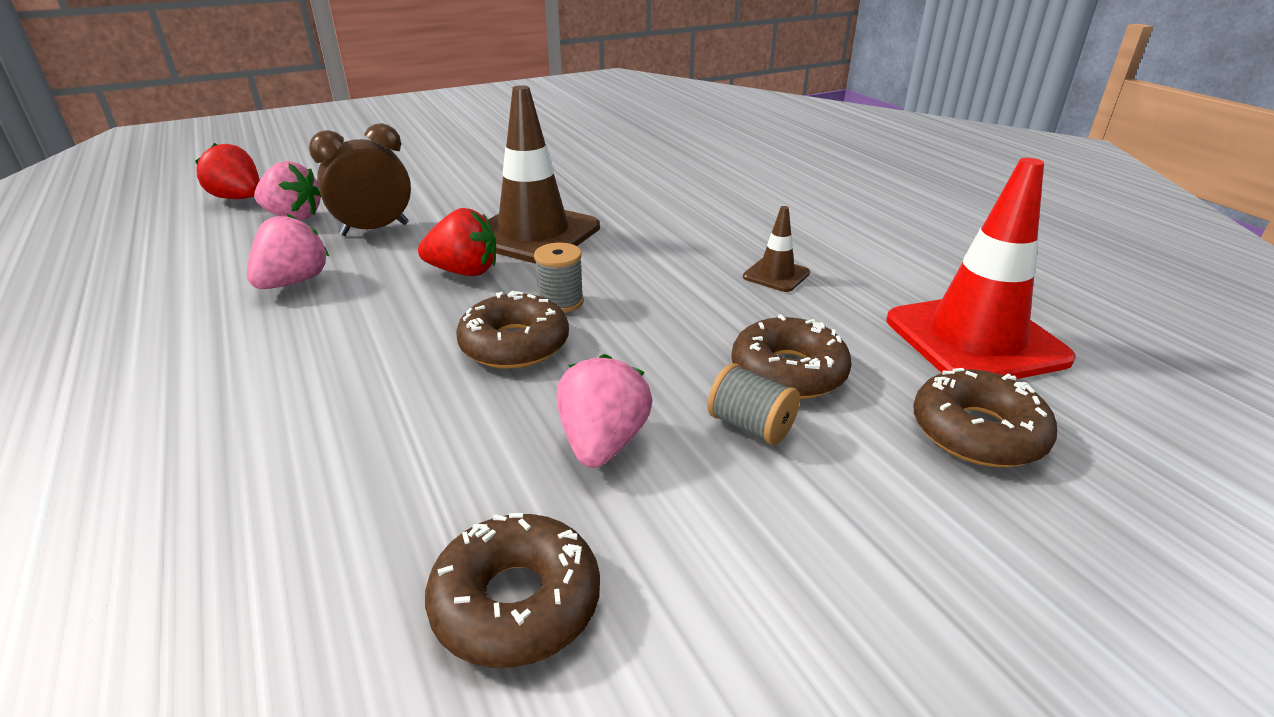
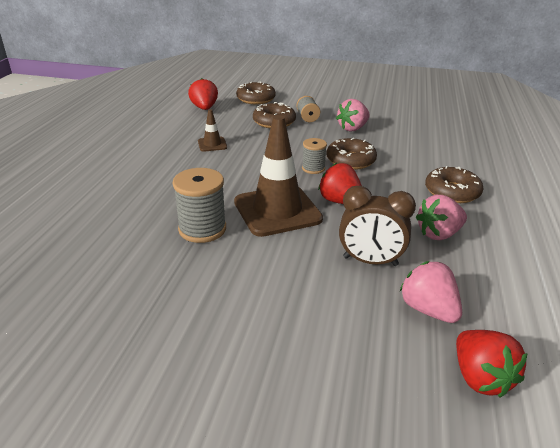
camera: 140 degrees left, 0 degrees up
brown donut [425,513,600,668] -> brown donut moved to [425,166,484,203]
red traffic cone [886,158,1076,379] -> red strawberry [188,78,218,110]
none -> grey spool [172,168,226,243]

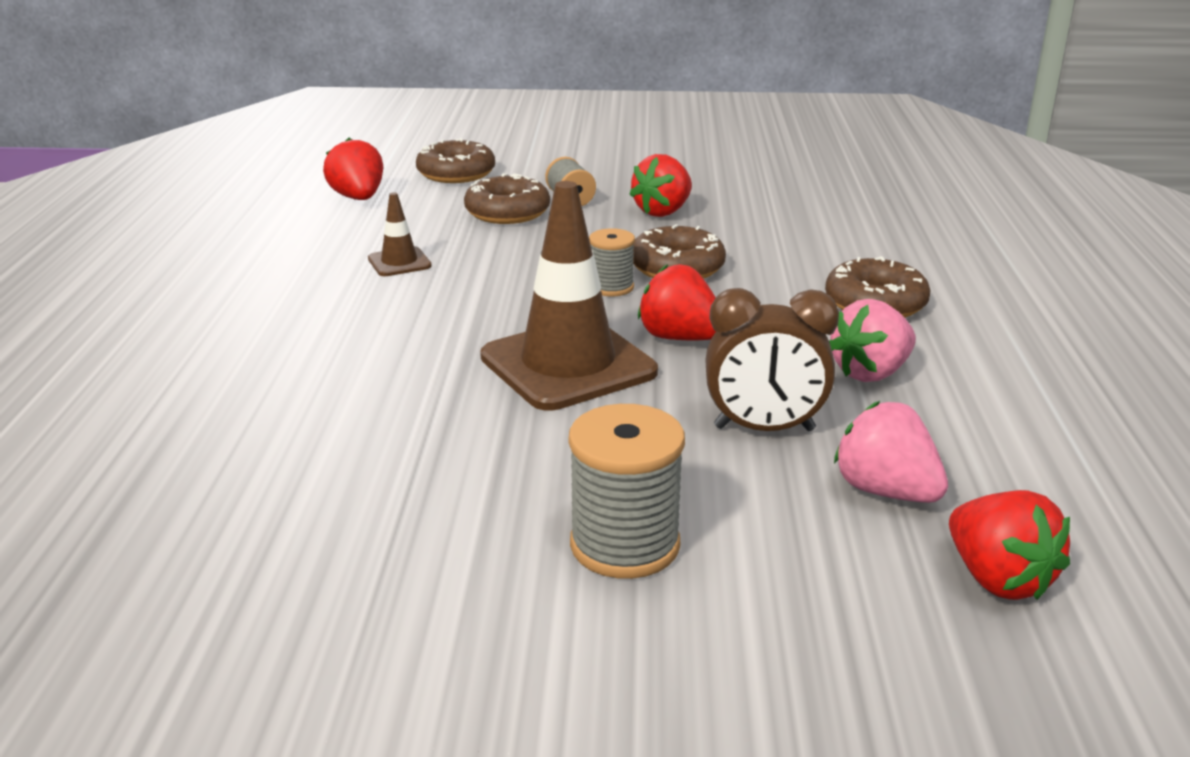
camera: 10 degrees left, 5 degrees down
grey spool [172,168,226,243] -> grey spool moved to [569,404,685,579]
pink strawberry [336,99,370,131] -> red strawberry [629,154,692,217]

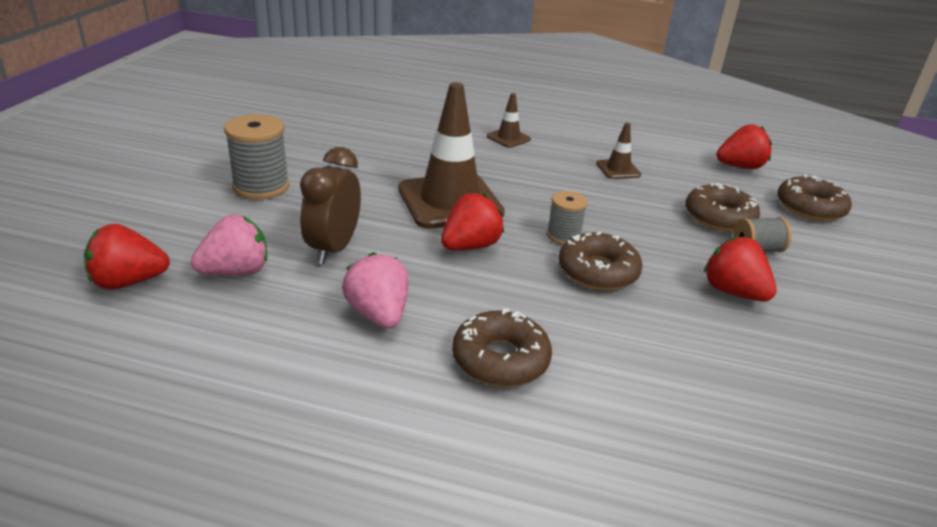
camera: 100 degrees right, 5 degrees up
none -> brown traffic cone [487,93,531,148]

